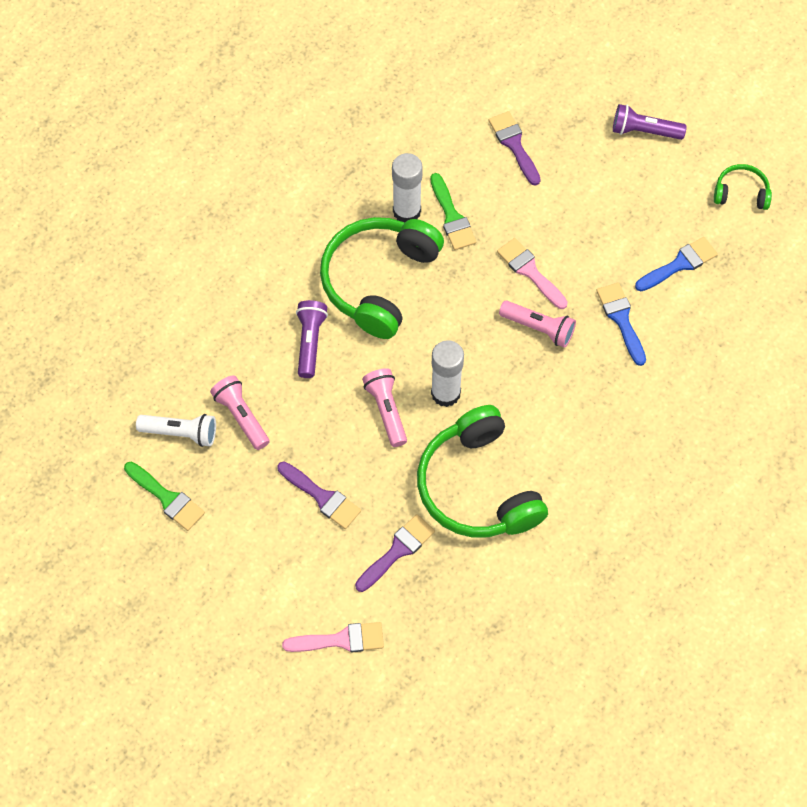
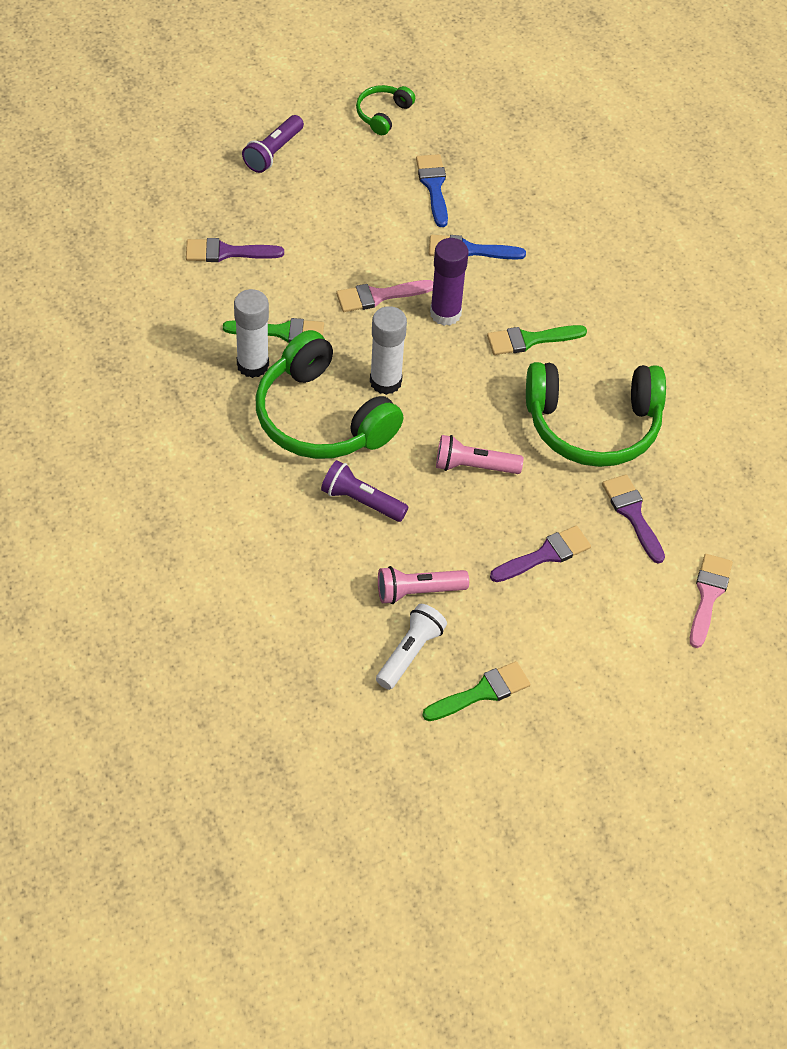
camera: 70 degrees left, 10 degrees down
white glue stick [431,340,464,407] -> white glue stick moved to [370,306,407,395]
pink flashlight [499,301,576,348] -> purple glue stick [430,238,468,326]
none -> green brush [487,325,587,355]

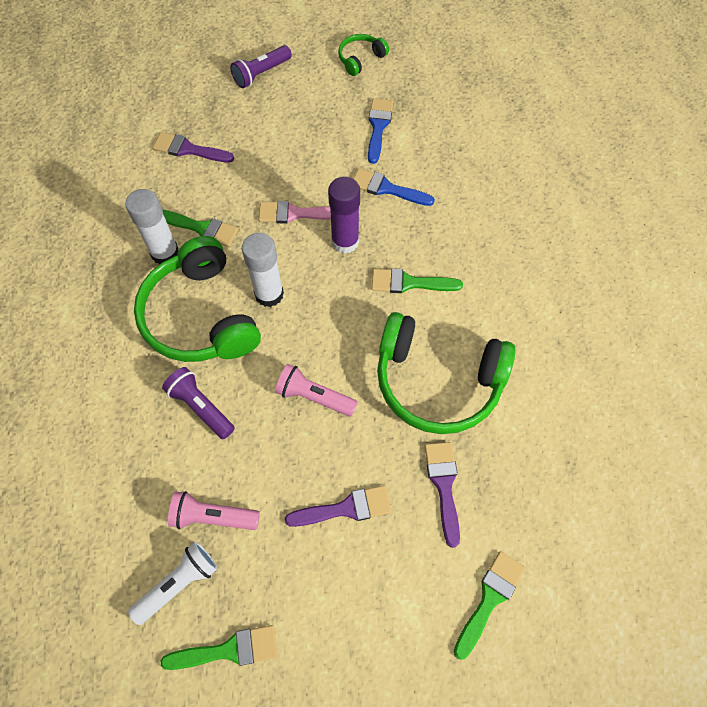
camera: 20 degrees right, 10 degrees up
pink brush [690,554,733,648] -> green brush [454,551,525,660]

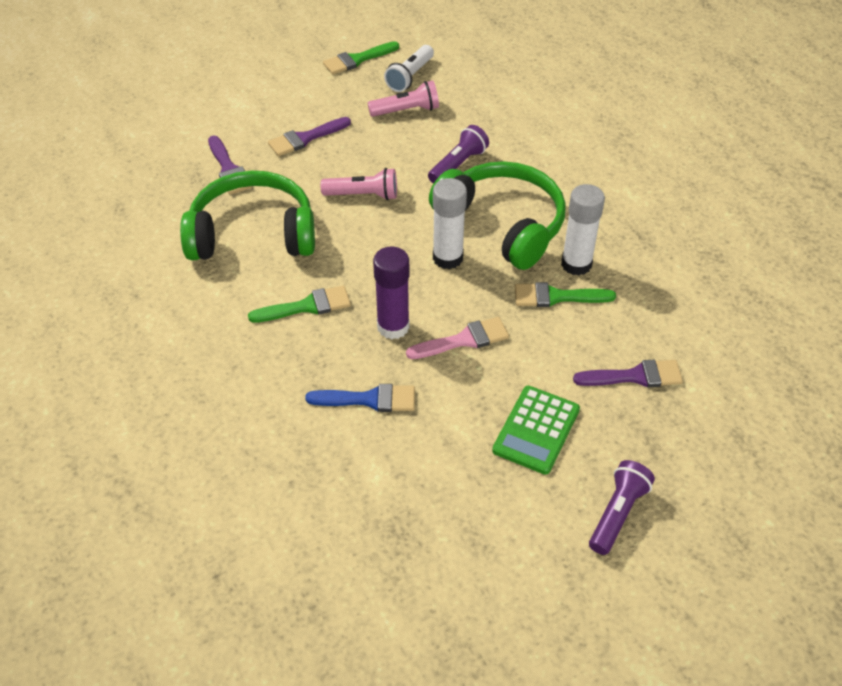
camera: 160 degrees right, 15 degrees down
purple flashlight [162,367,235,439] -> purple flashlight turned 75 degrees counterclockwise [428,125,489,184]
green headphones [338,34,389,76] -> none
blue brush [368,98,393,164] -> none
green brush [454,551,525,660] -> none
none -> green calculator [492,386,580,475]

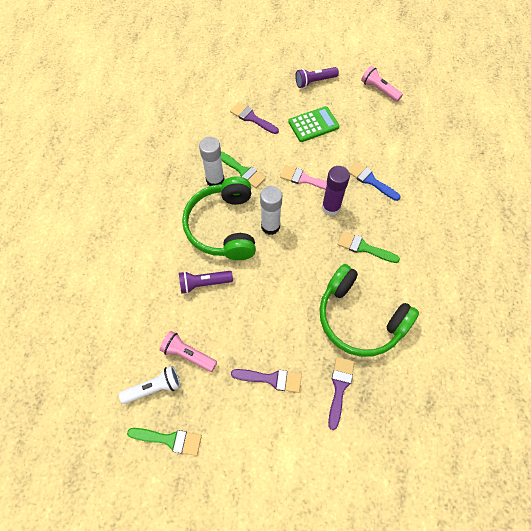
camera: 140 degrees left, 15 degrees up
pink flashlight [320,168,397,200] -> pink flashlight moved to [361,66,403,102]

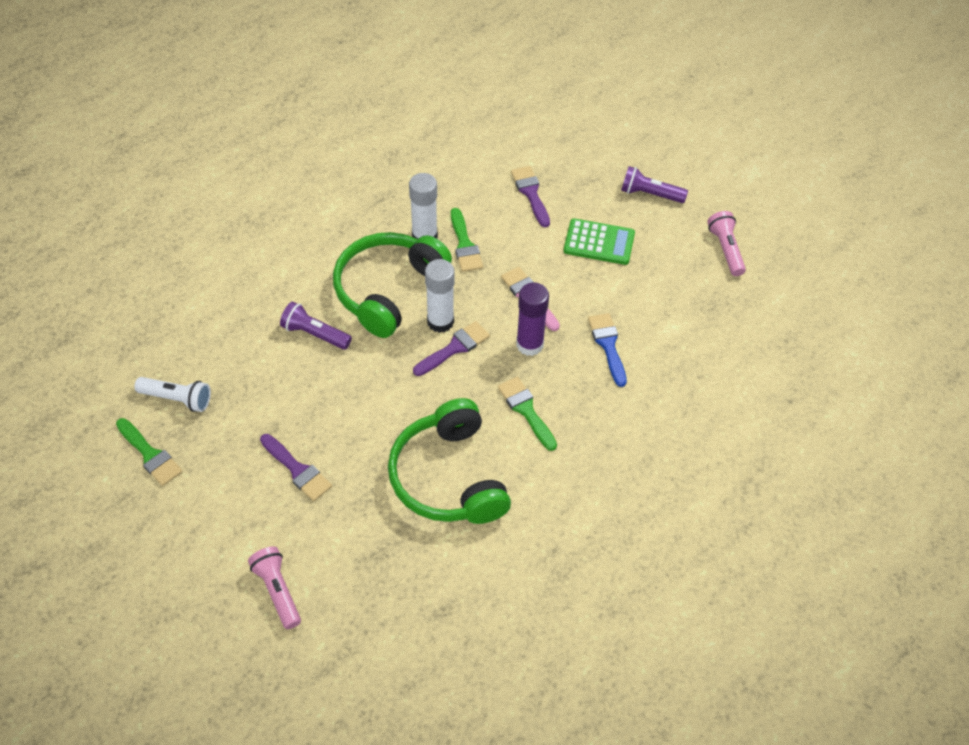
camera: 35 degrees right, 10 degrees down
pink flashlight [160,331,217,372] -> pink flashlight moved to [248,546,301,629]
purple brush [328,357,355,430] -> purple brush moved to [413,321,490,376]

